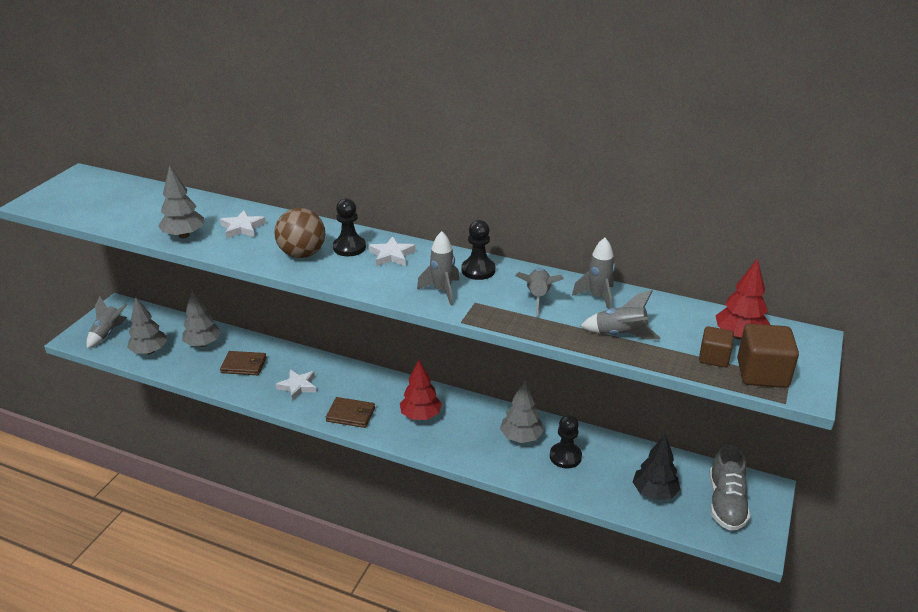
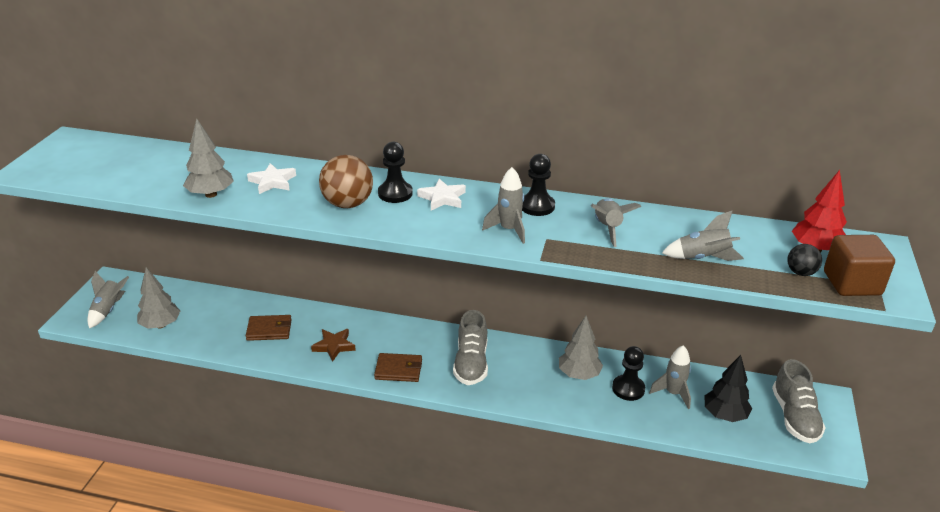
camera: 10 degrees left, 0 degrees up
grey tree [182,290,221,347] -> none
white star [276,370,316,401] -> brown star [311,329,356,362]
red tree [400,360,442,420] -> grey shoe [453,310,488,385]
grey rocket [572,238,615,309] -> grey rocket moved to [649,345,691,409]
brown cube [699,326,734,367] -> black ball [787,244,822,276]

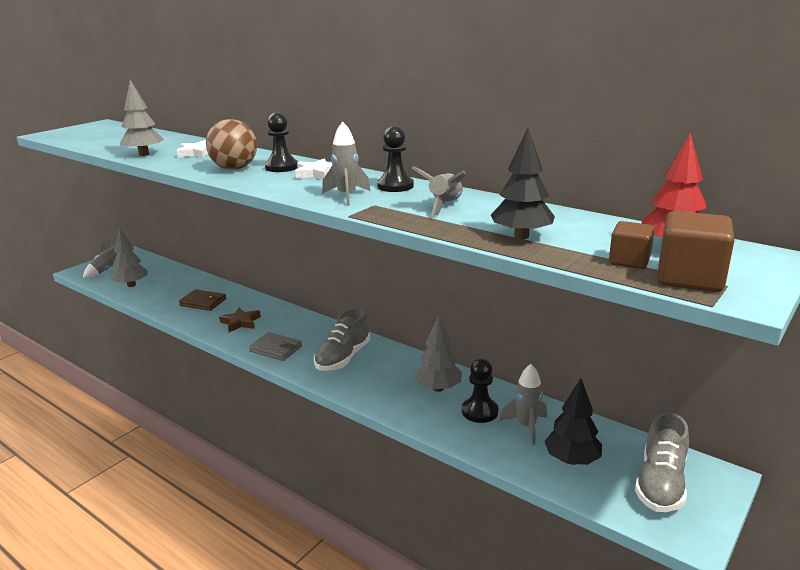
camera: 25 degrees right, 10 degrees down
brown wallet [374,353,422,382] -> grey wallet [249,332,302,361]
grey rocket [662,211,744,261] -> black tree [491,128,555,239]
black ball [787,244,822,276] -> brown cube [609,221,655,269]

